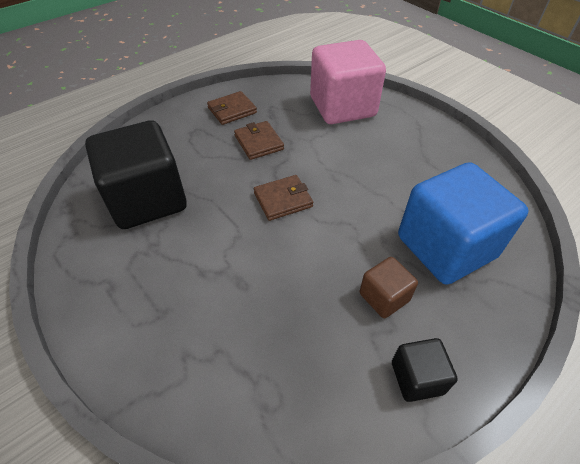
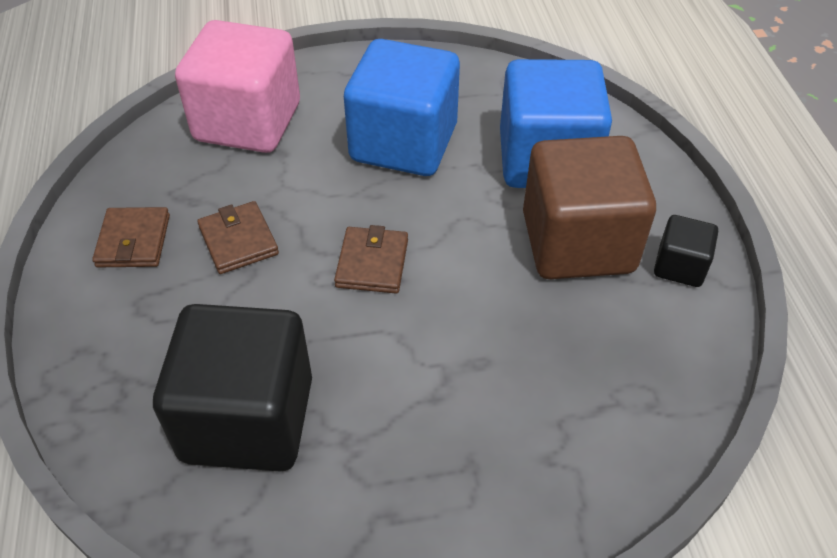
camera: 60 degrees left, 0 degrees up
brown wallet [234,121,284,160] -> brown wallet turned 60 degrees clockwise [197,201,279,274]
brown cube [360,257,418,318] -> brown cube [523,136,656,279], size x2.13
none -> blue cube [344,39,460,176]

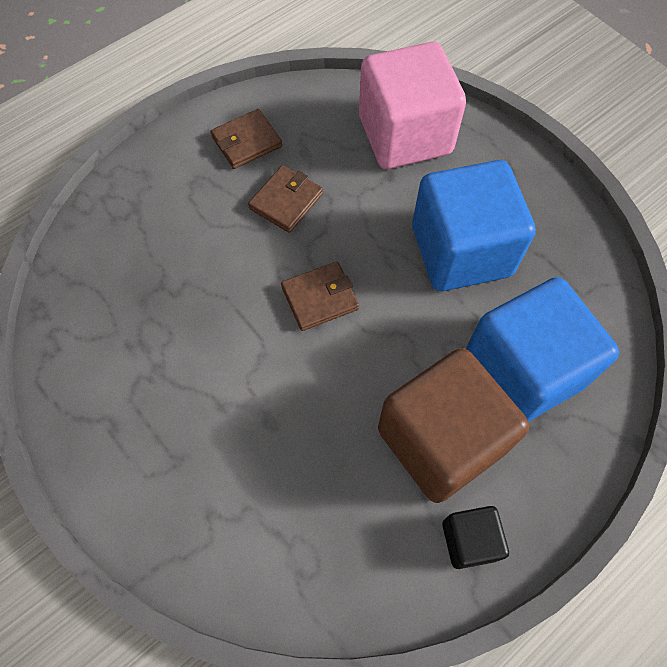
camera: 60 degrees right, 15 degrees up
black cube [153,304,312,471] -> none

